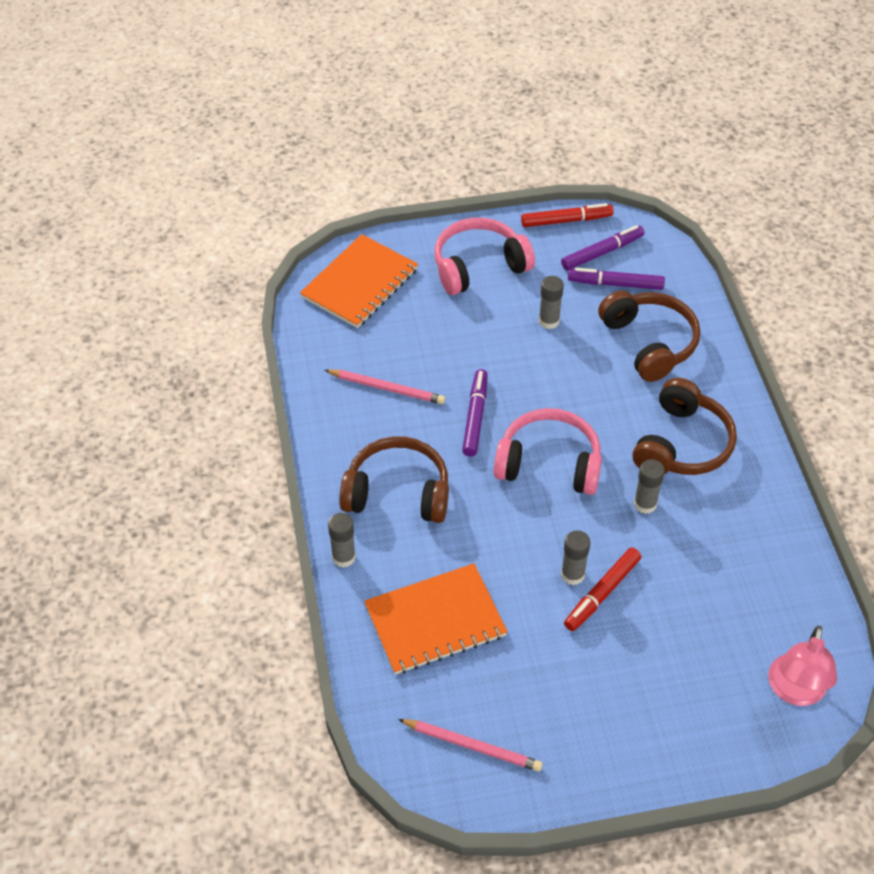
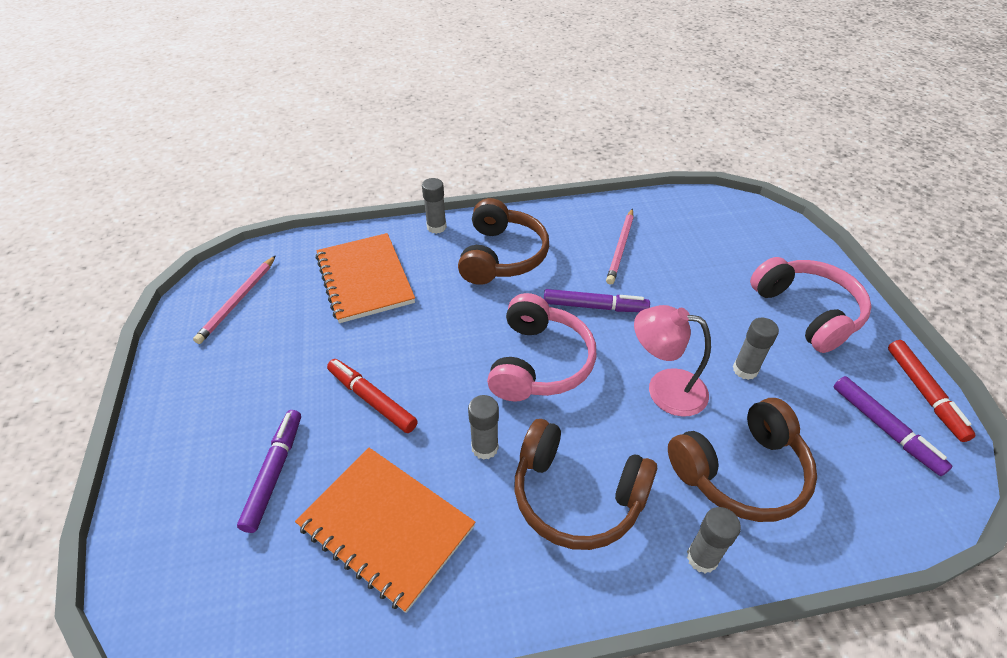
camera: 90 degrees right, 5 degrees down
orange notebook [300,234,418,328] -> orange notebook moved to [295,448,476,613]
grey glue stick [561,530,590,585] -> grey glue stick moved to [687,507,741,573]
purple marker [568,268,665,290] -> purple marker moved to [237,410,301,533]
pink lamp [768,626,837,706] -> pink lamp moved to [634,305,711,417]

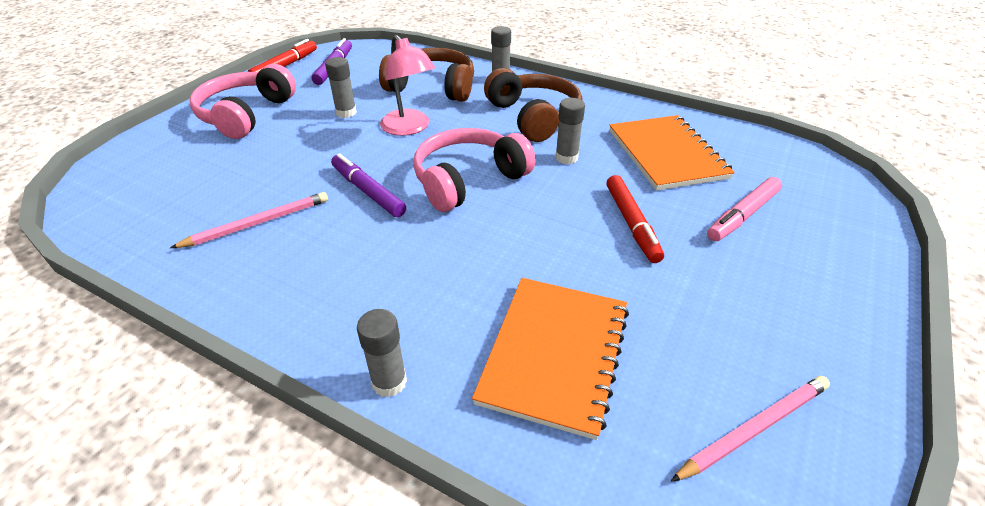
camera: 140 degrees left, 5 degrees down
purple marker [237,410,301,533] -> pink marker [707,177,782,241]
brown headphones [458,198,549,285] -> none

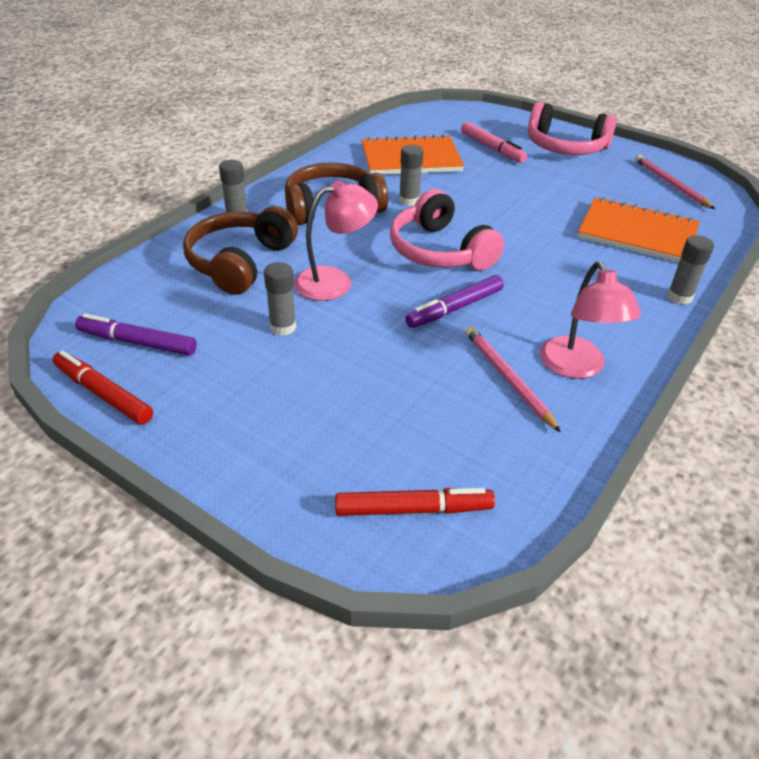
camera: 85 degrees left, 0 degrees up
pink headphones [190,64,296,139] -> pink headphones moved to [528,102,617,155]
red marker [606,175,664,263] -> red marker moved to [335,488,495,516]
none -> pink lamp [540,261,641,379]

